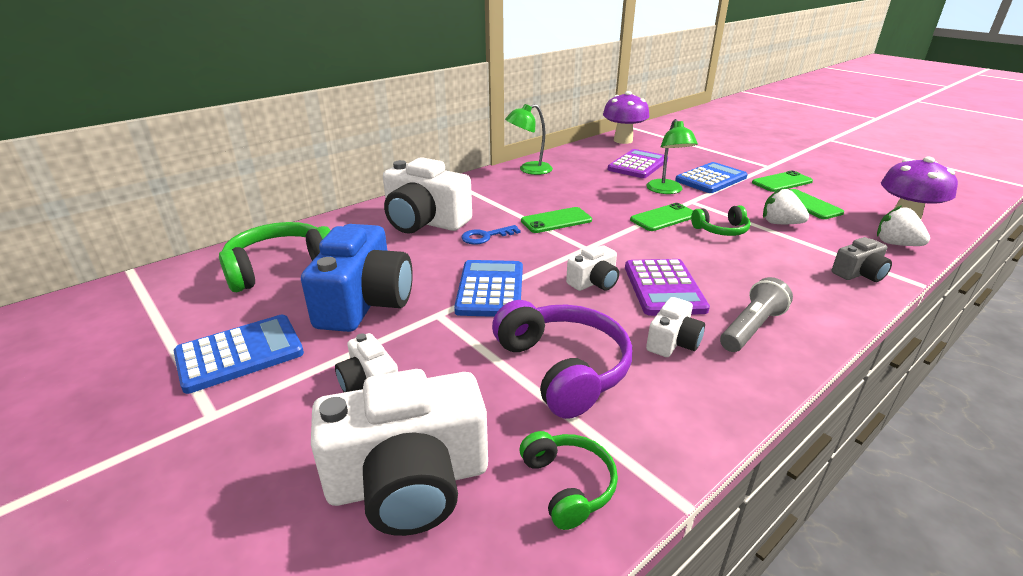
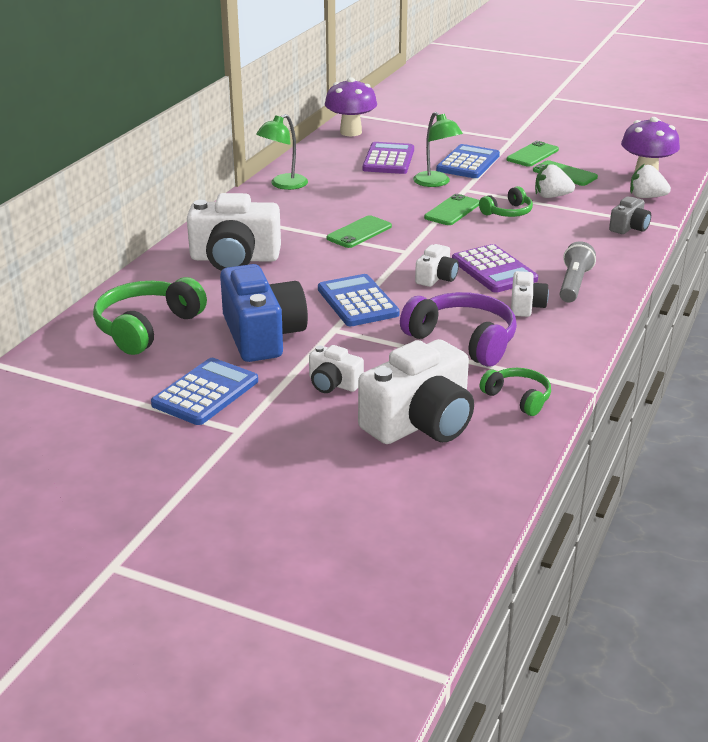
camera: 25 degrees left, 0 degrees up
blue key [461,225,521,245] -> none

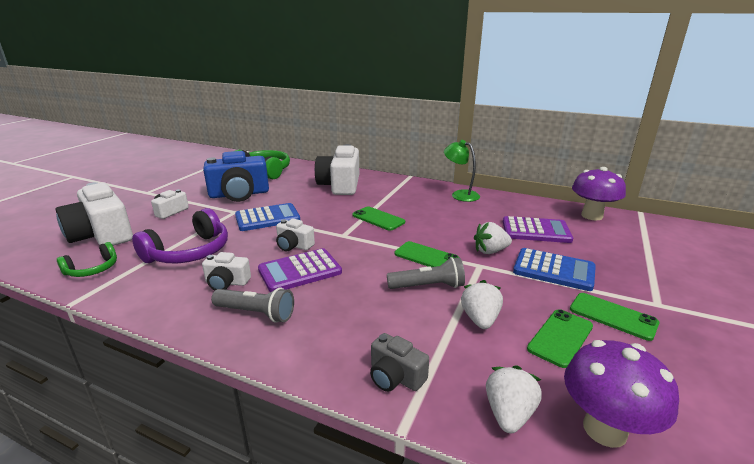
camera: 90 degrees right, 5 degrees down
blue calculator [151,358,258,425] -> none
green lamp [413,112,463,187] -> white strawberry [474,222,512,254]
green headphones [479,186,533,217] -> grey flashlight [387,257,465,289]

